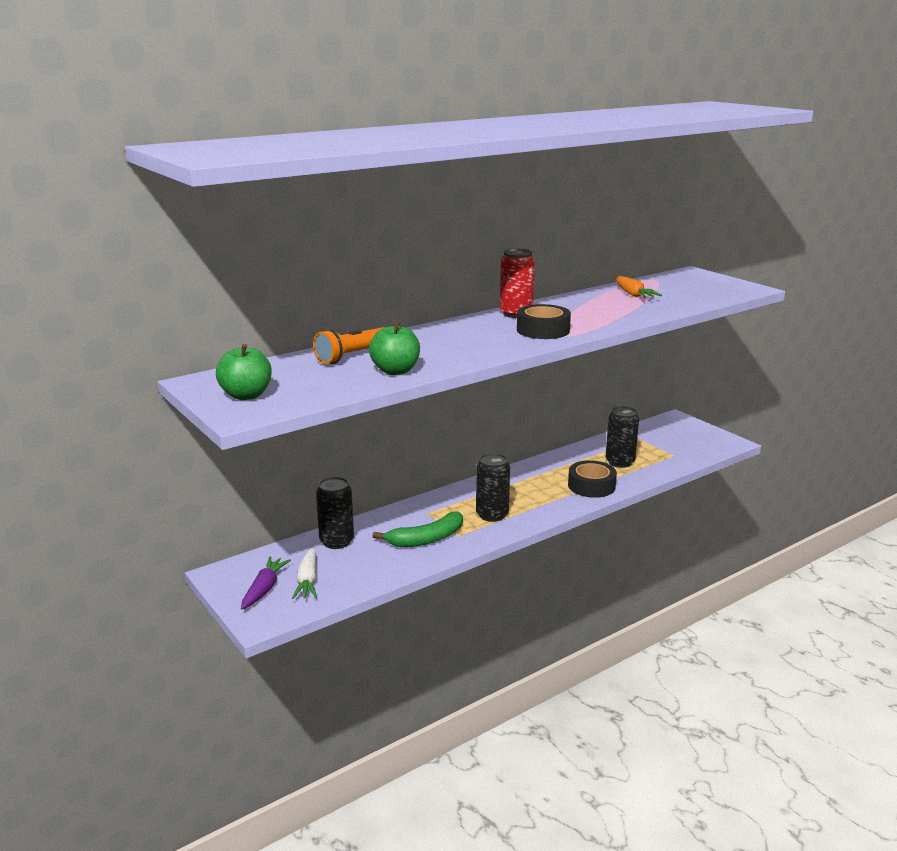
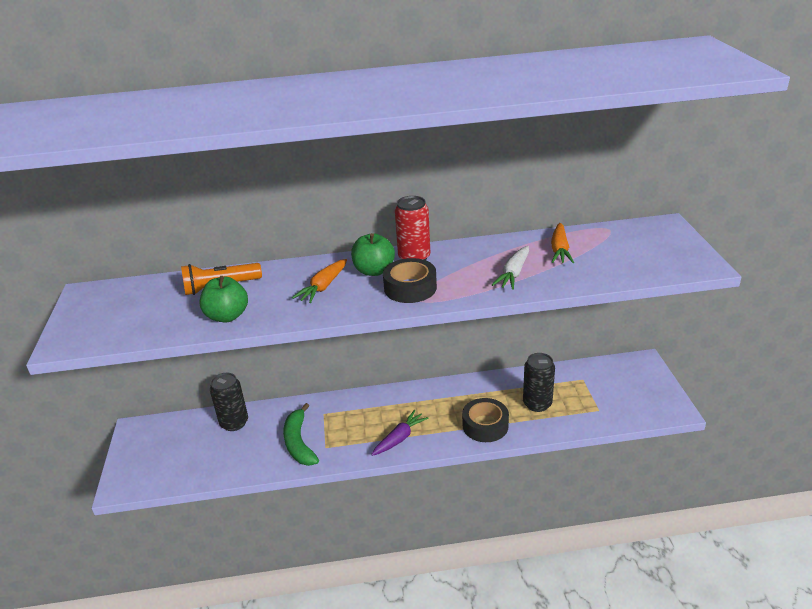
camera: 30 degrees right, 10 degrees up
green apple [216,344,272,400] -> green apple moved to [351,233,395,276]
purple carrot [241,557,291,610] -> purple carrot moved to [371,410,429,456]
white carrot [292,547,317,599] -> white carrot moved to [492,246,529,290]
green banana [373,511,463,547] -> green banana turned 75 degrees clockwise [283,403,319,466]
black can [476,453,510,522] -> none
none -> orange carrot [292,259,347,303]

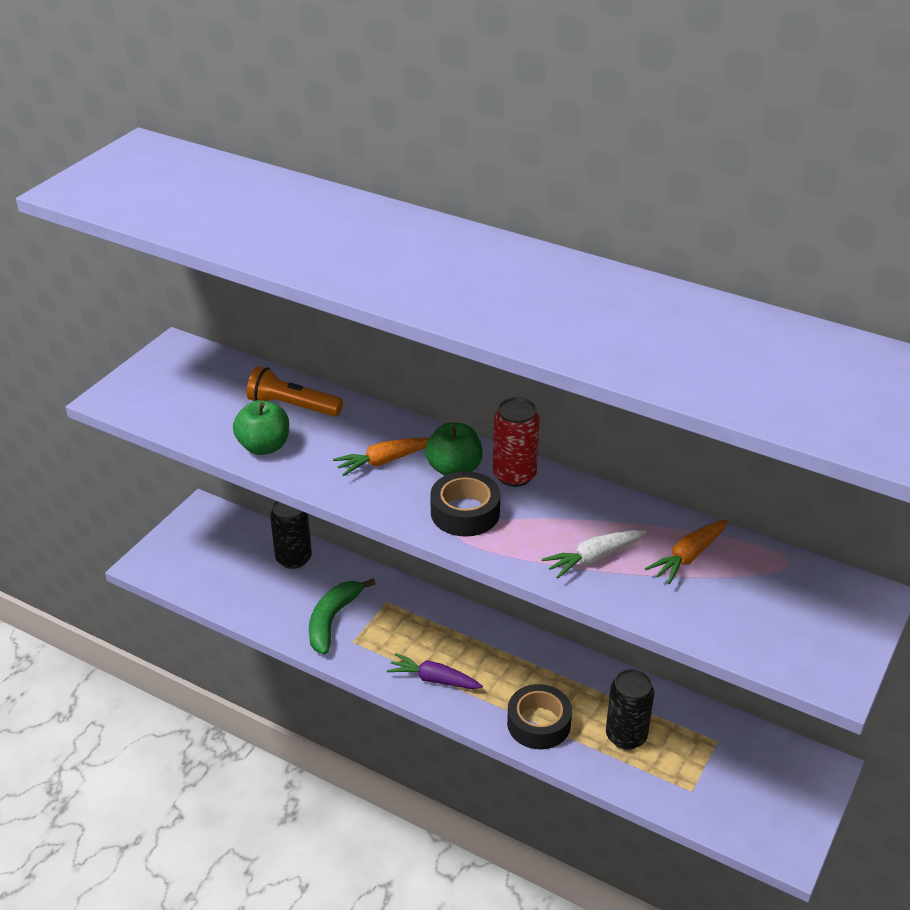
camera: 35 degrees right, 5 degrees up
purple carrot [371,410,429,456] -> purple carrot turned 150 degrees counterclockwise [387,653,483,689]

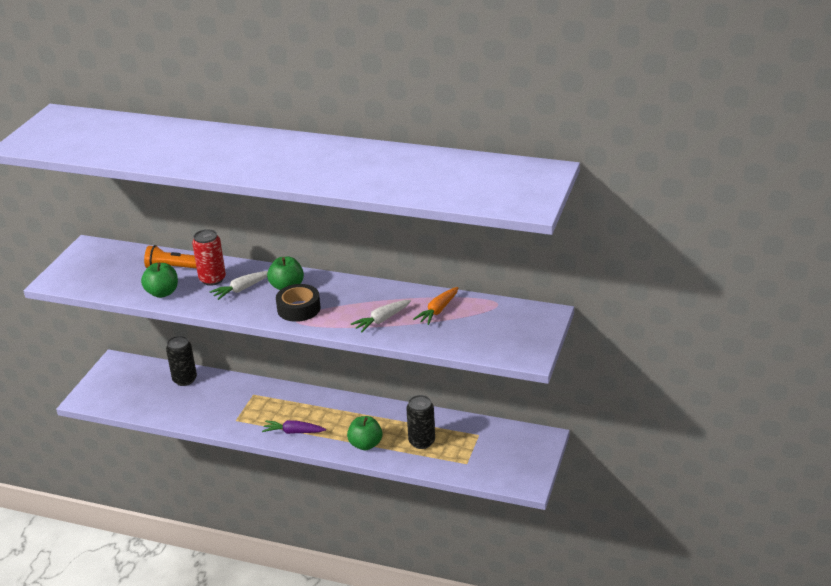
camera: 10 degrees left, 5 degrees down
green banana [309,578,376,654] -> none
orange carrot [333,438,429,476] -> white carrot [210,271,268,300]
red can [493,397,540,487] -> red can moved to [192,229,226,286]
black tape [507,684,572,749] -> green apple [347,416,382,450]

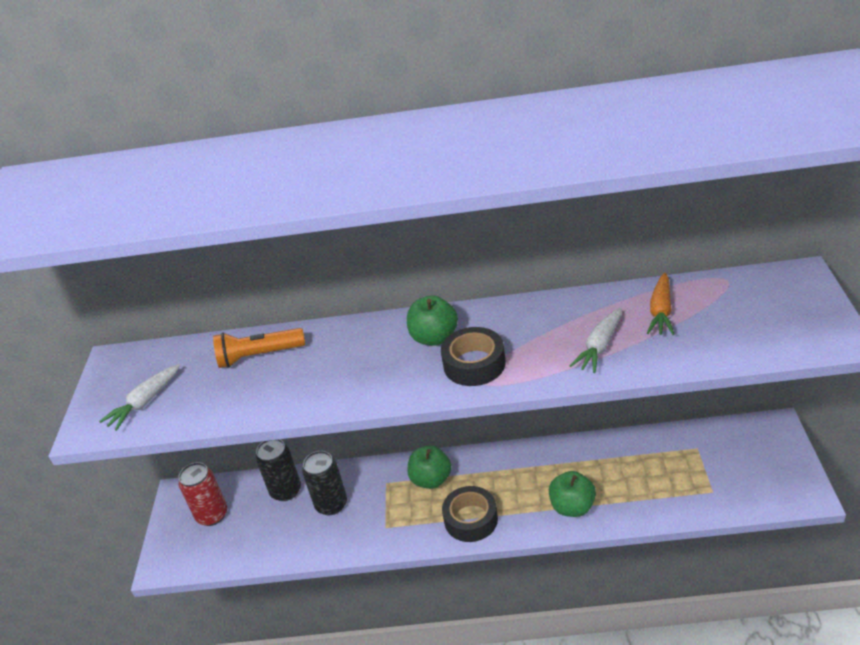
camera: 15 degrees left, 5 degrees up
green apple [141,262,178,298] -> green apple moved to [407,445,451,489]
red can [192,229,226,286] -> red can moved to [179,462,227,526]
white carrot [210,271,268,300] -> white carrot moved to [99,364,180,431]
purple carrot [262,420,326,434] -> black tape [442,486,498,542]
black can [406,395,435,449] -> black can moved to [302,451,347,515]

